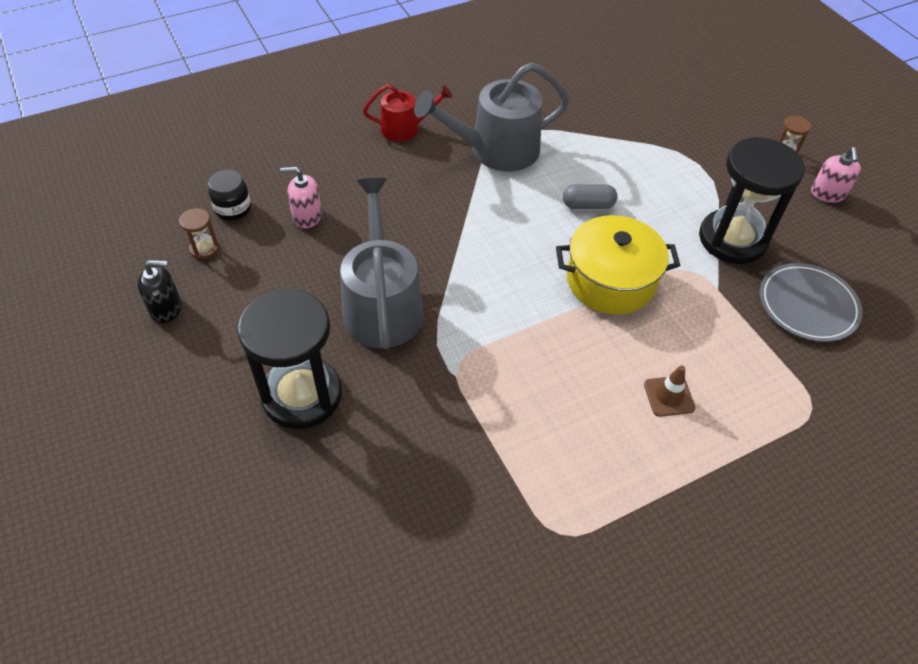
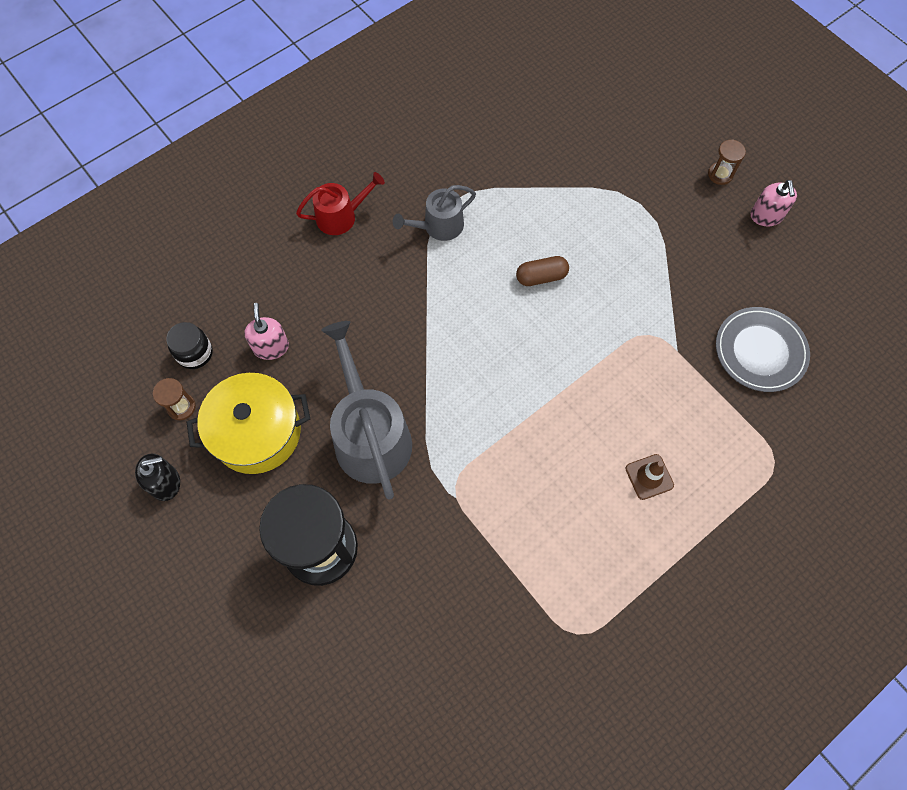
camera: 10 degrees left, 15 degrees up
pink soap dispenser [280,167,322,228] -> pink soap dispenser turned 90 degrees clockwise [244,303,289,360]
grey watering can [414,63,569,172] -> grey watering can [393,185,476,241], size x0.57
yellow pot [556,215,681,314] -> yellow pot moved to [186,373,310,474]
grey capsule [563,184,617,209] -> brown capsule [516,256,569,286]
black hourglass [699,137,805,264] -> none

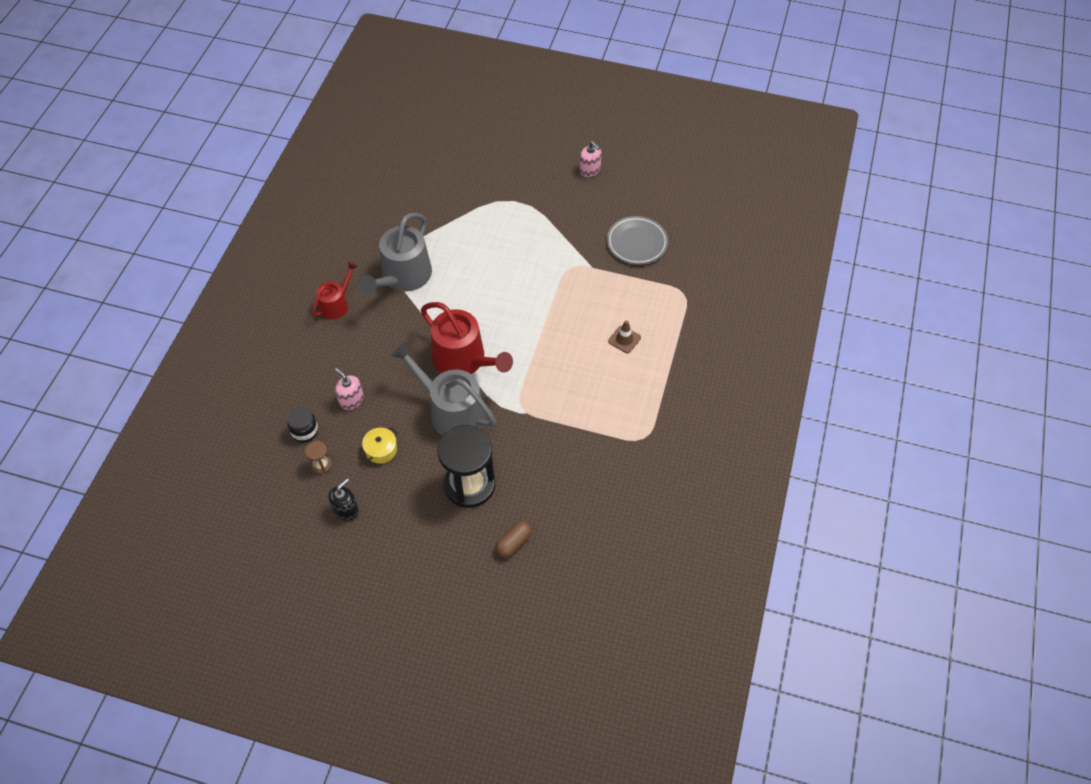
camera: 35 degrees left, 10 degrees down
yellow pot [186,373,310,474] -> yellow pot [361,427,398,464], size x0.50
grey watering can [393,185,476,241] -> grey watering can [359,213,432,295], size x1.75
brown capsule [516,256,569,286] -> brown capsule moved to [496,521,532,557]
brown hourglass [708,140,746,185] -> none
none -> red watering can [421,302,513,374]

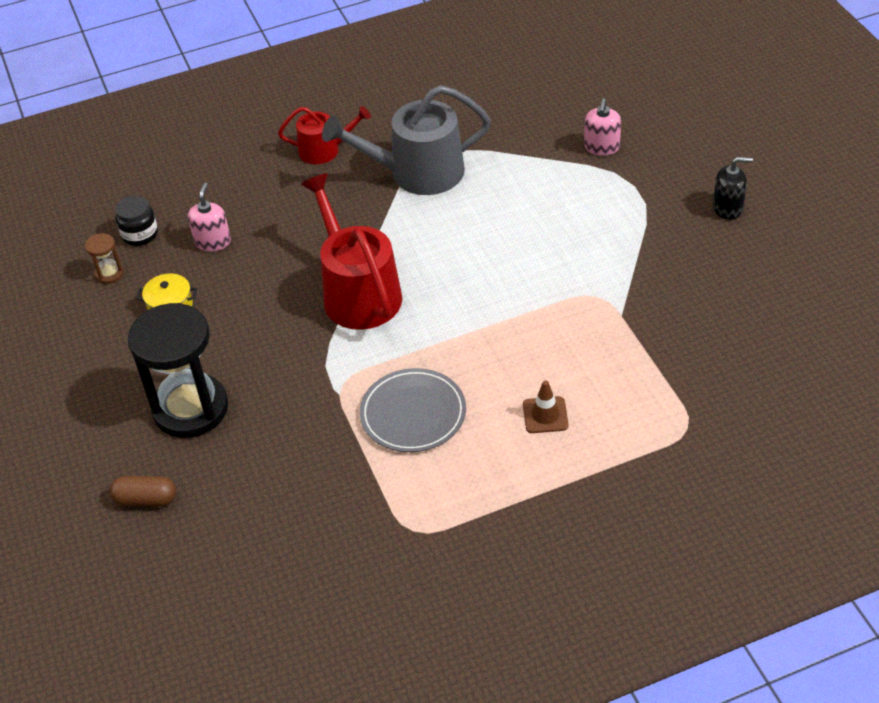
camera: 55 degrees right, 10 degrees down
black soap dispenser [328,478,359,521] -> black soap dispenser moved to [713,157,753,220]
grey watering can [391,342,496,435] -> none
red watering can [421,302,513,374] -> red watering can turned 150 degrees clockwise [301,173,402,330]
pink soap dispenser [579,141,602,177] -> pink soap dispenser moved to [584,99,621,156]
grey plate [607,216,668,265] -> grey plate moved to [360,368,466,452]

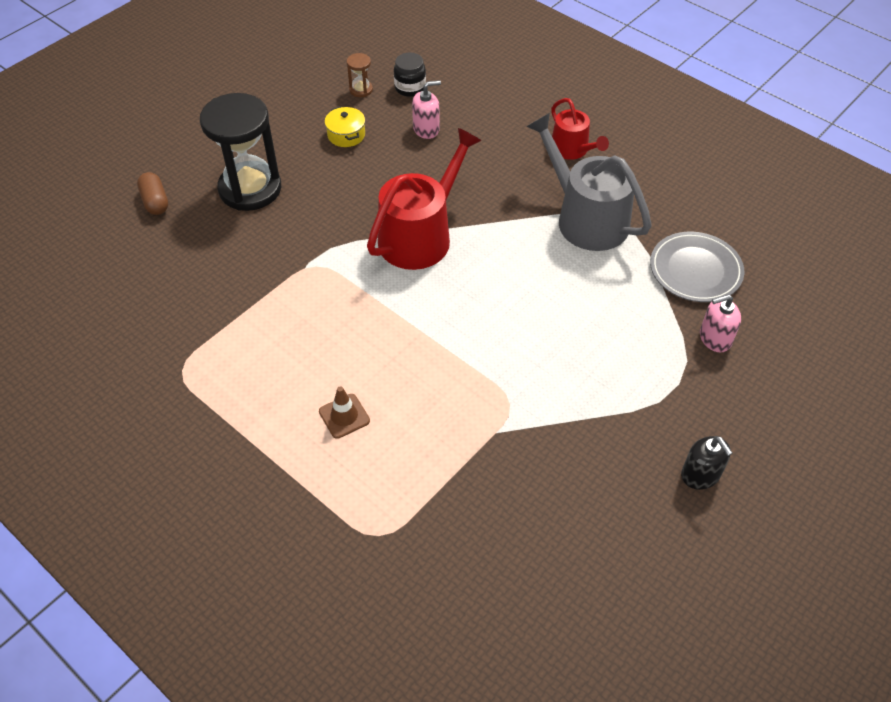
camera: 60 degrees right, 5 degrees up
grey plate [360,368,466,452] -> grey plate moved to [650,232,744,302]

